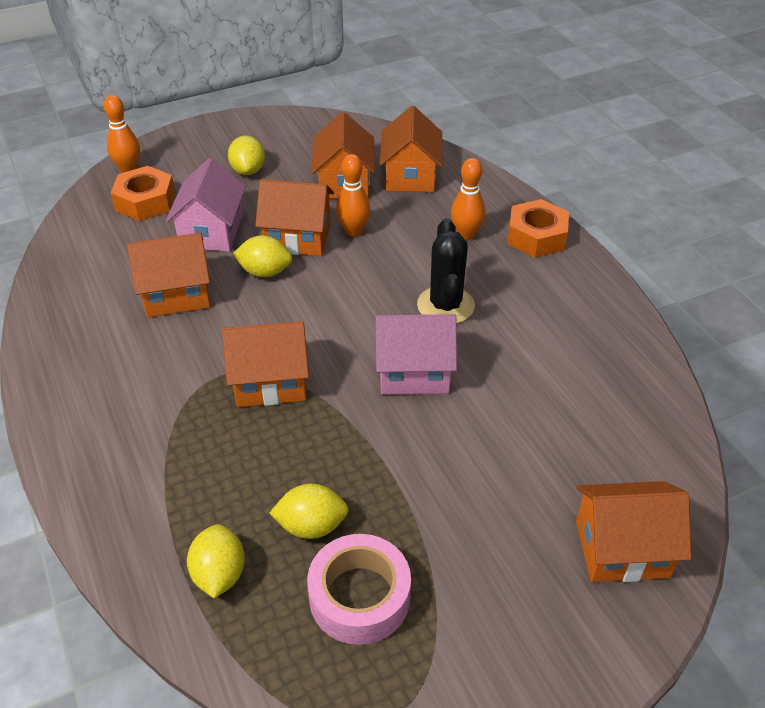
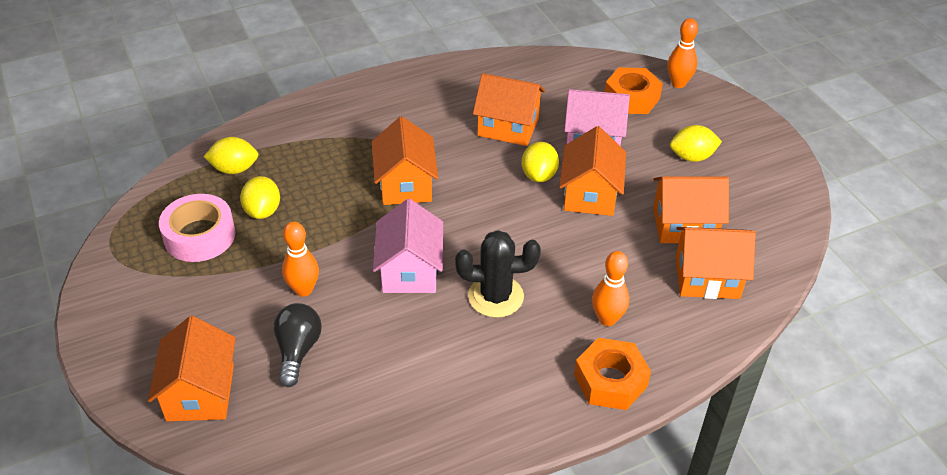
camera: 90 degrees right, 0 degrees up
orange house [127,233,210,318] -> orange house turned 60 degrees counterclockwise [473,73,545,146]
orange bowling pin [336,154,370,236] -> orange bowling pin moved to [282,222,319,297]
none -> black light bulb [273,303,322,387]

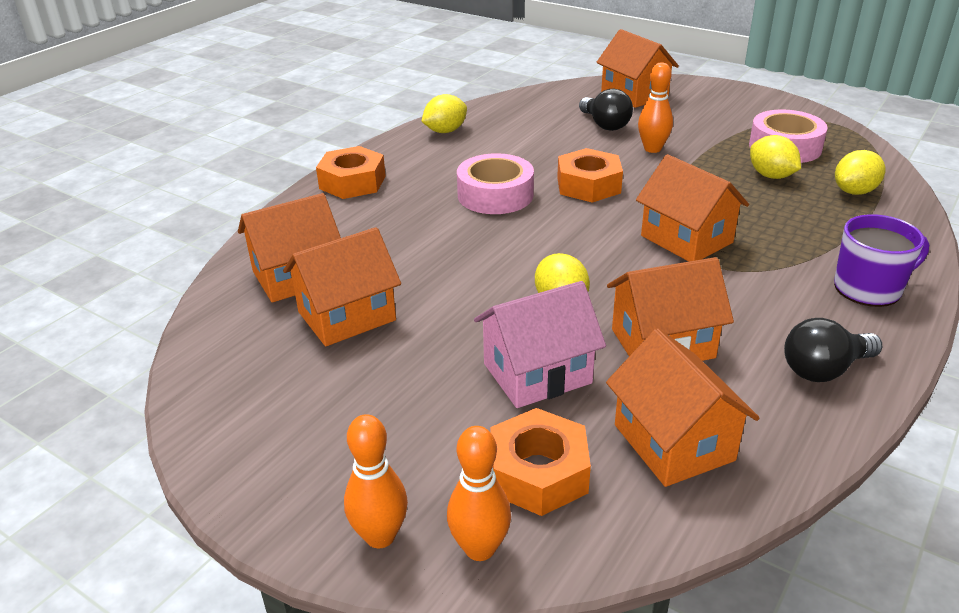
camera: 150 degrees right, 10 degrees down
pink house [373,199,443,293] -> orange nut [557,148,623,203]
black cactus [455,230,541,318] -> pink tape [457,153,534,214]
orange house [559,126,626,216] -> orange house moved to [606,328,760,487]
orange bowling pin [592,251,629,326] -> orange bowling pin moved to [344,414,408,549]
yellow lemon [670,125,722,162] -> yellow lemon moved to [421,94,467,133]
none -> black light bulb [784,318,882,382]
none -> purple mug [834,214,929,307]

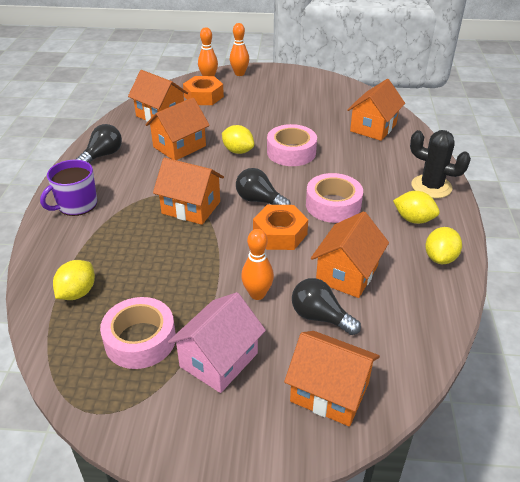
camera: 150 degrees right, 5 degrees up
orange house [283,227,401,346] -> orange house moved to [311,211,389,298]
orange nut [316,146,386,199] -> black cactus [410,130,471,198]
pink house [474,281,606,408] -> pink house moved to [168,292,266,393]
yellow lemon [750,135,801,179] -> yellow lemon moved to [393,191,440,224]
none -> black light bulb [236,168,291,205]
none -> pink tape [267,124,317,166]

